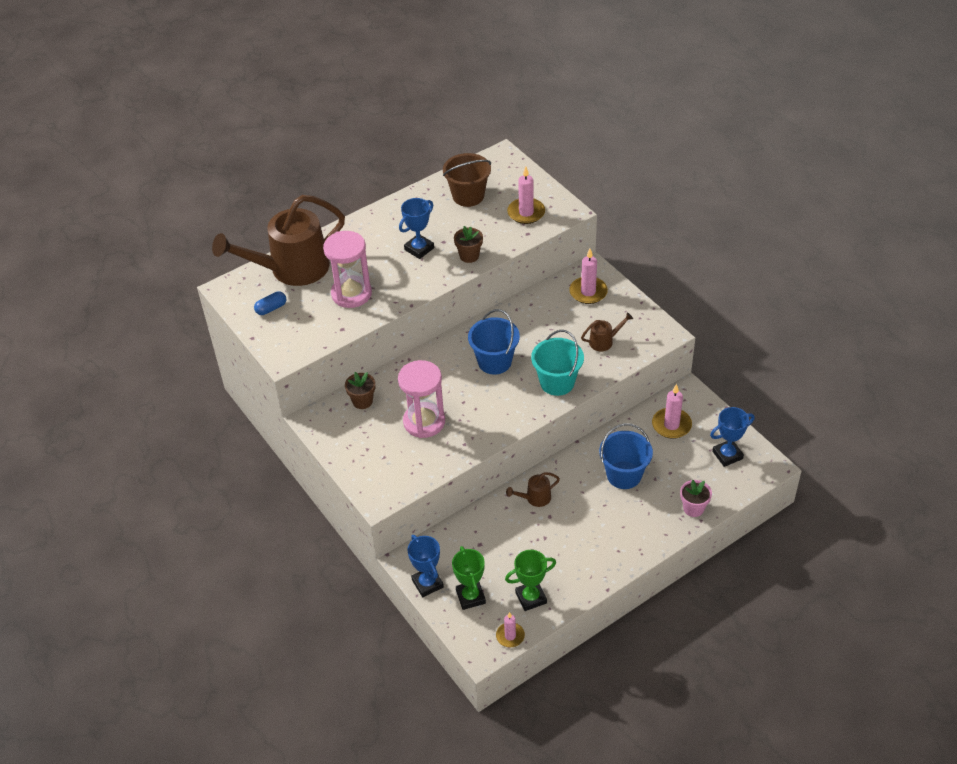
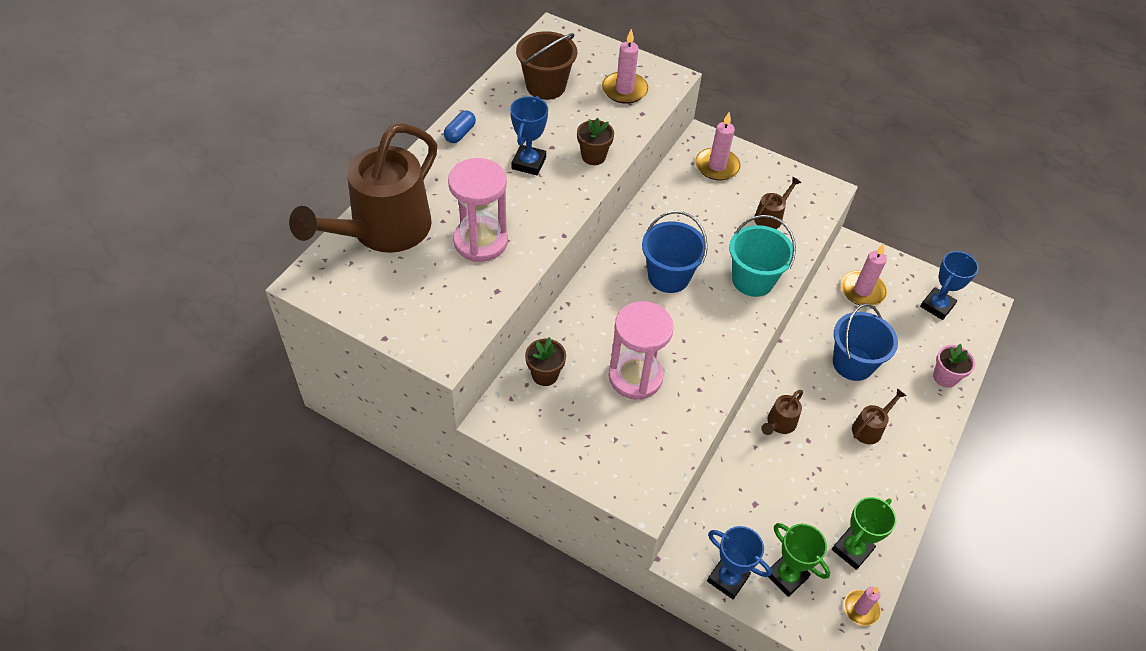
camera: 30 degrees left, 5 degrees up
blue capsule [254,291,286,315] -> blue capsule moved to [444,111,476,143]
none -> brown watering can [852,388,906,444]

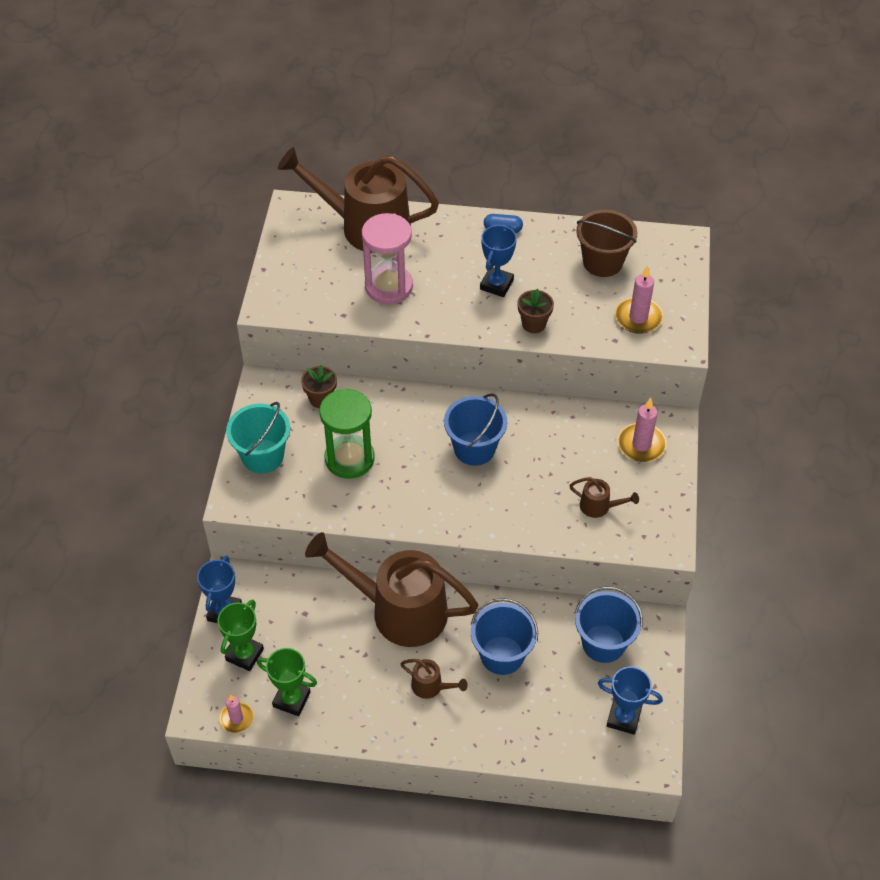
camera: 70 degrees right, 0 degrees up
blue trophy [510,96,548,175] -> blue trophy turned 60 degrees counterclockwise [480,225,517,297]
pink hourglass [608,301,674,400] -> green hourglass [319,388,375,479]
turquoise bucket [729,215,796,297] -> turquoise bucket moved to [226,402,290,473]
brown watering can [761,390,803,435] -> brown watering can [305,532,479,647], size x2.48
pink candle [841,244,887,305] -> blue bucket [574,586,643,663]
pink flower pot [933,344,975,388] -> none

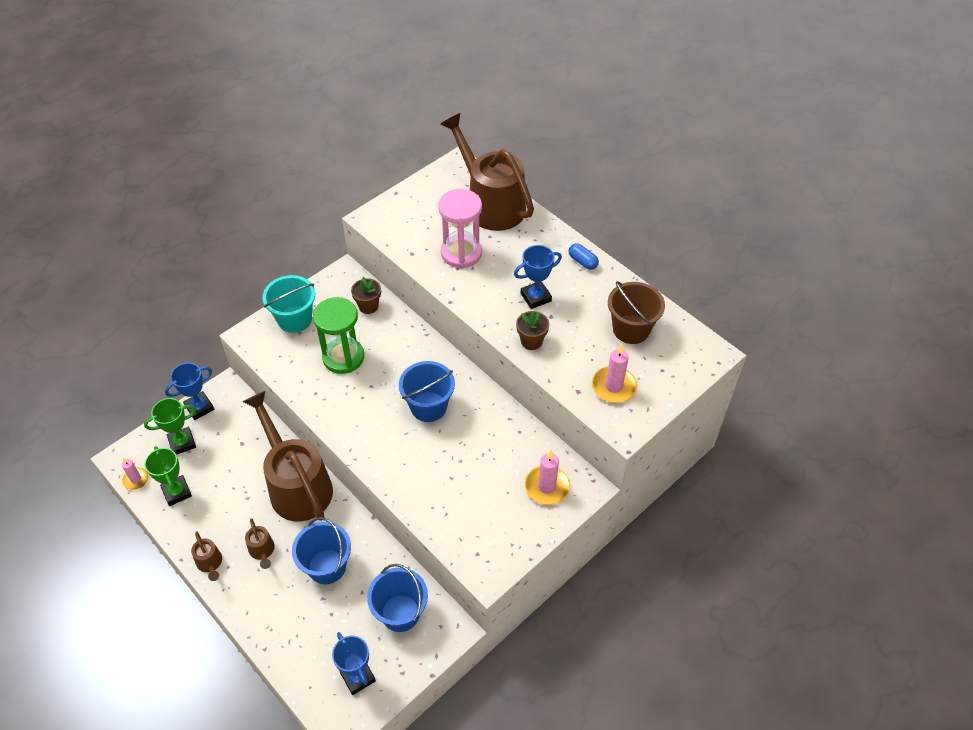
camera: 40 degrees right, 0 degrees up
brown watering can [569,477,639,518] -> brown watering can moved to [191,531,222,581]

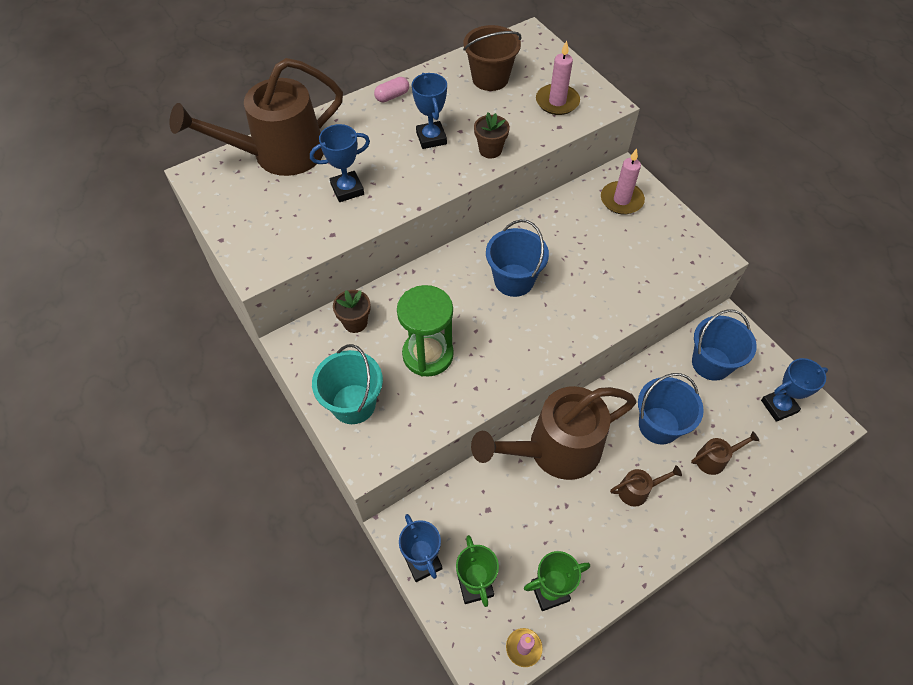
camera: 80 degrees left, 5 degrees up
brown watering can [191,531,222,581] -> brown watering can moved to [691,431,759,475]
pink hourglass [438,189,482,269] -> blue trophy [310,124,370,202]
blue capsule [569,243,599,270] -> pink capsule [374,77,409,102]

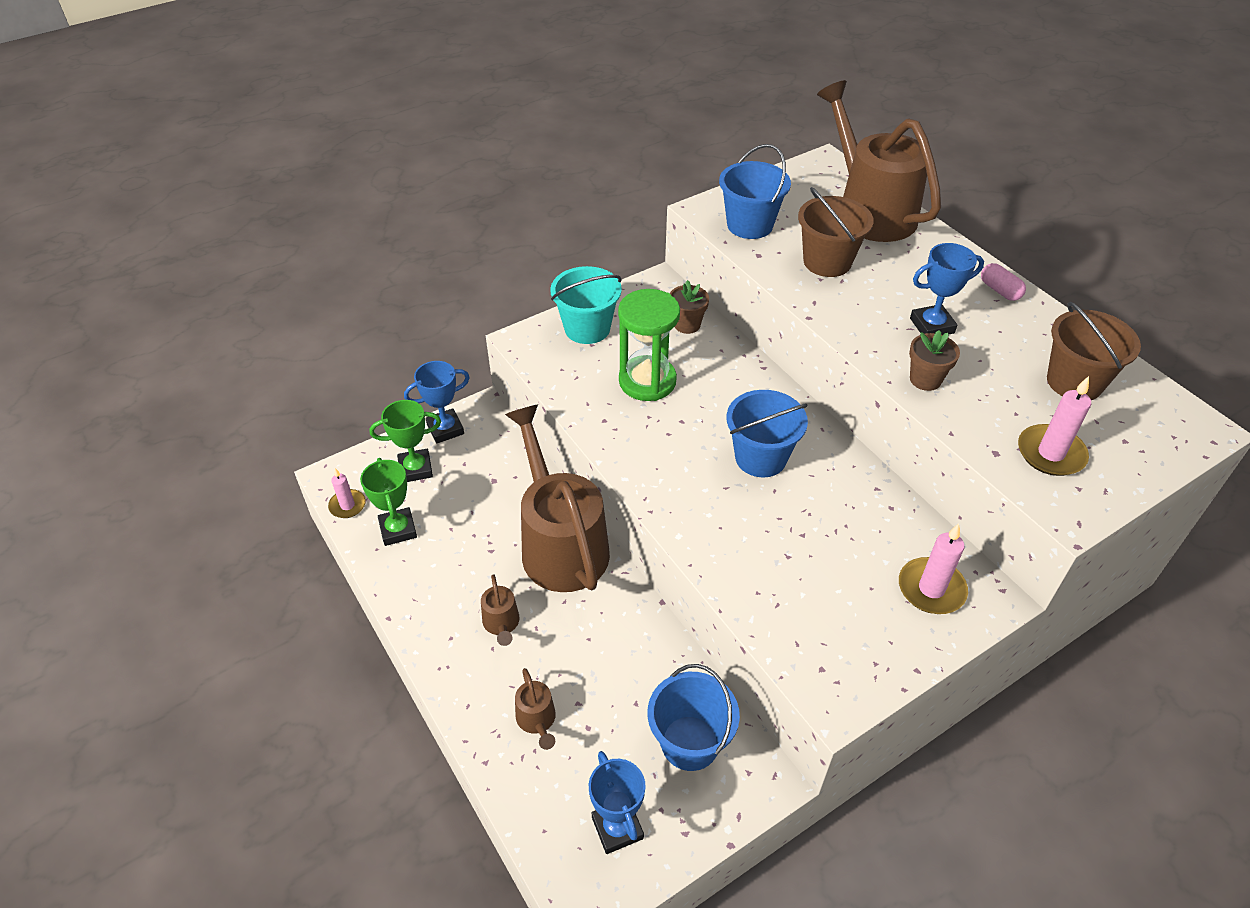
camera: 90 degrees right, 10 degrees down
blue trophy [310,124,370,202] -> brown bucket [798,187,874,277]
blue bucket [638,373,704,445] -> blue bucket moved to [719,144,791,239]

